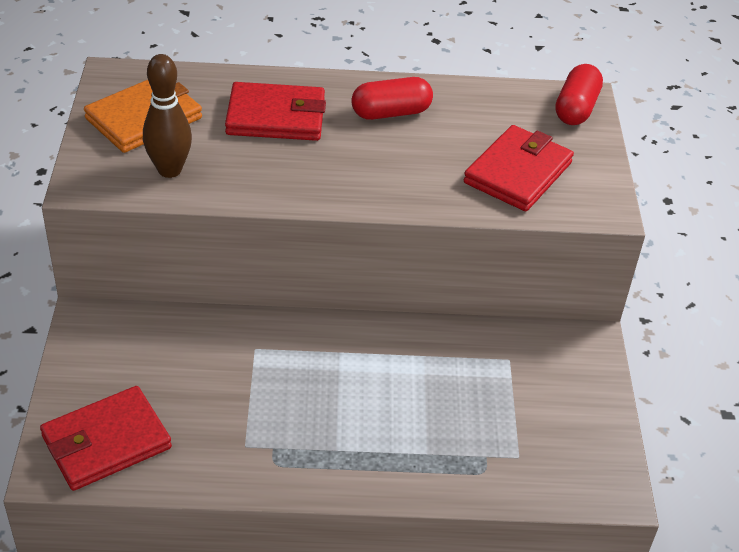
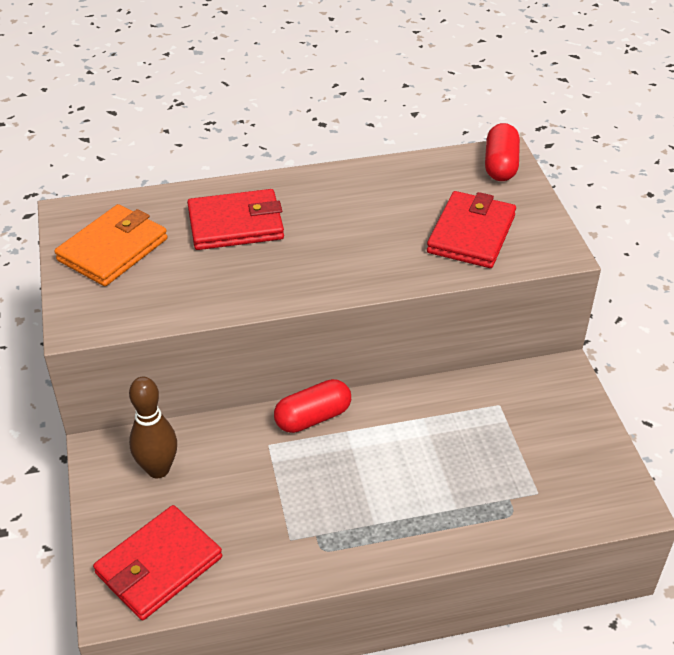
camera: 10 degrees left, 0 degrees up
brown bowling pin [143,54,192,178] -> brown bowling pin moved to [129,377,177,478]
red capsule [351,77,433,120] -> red capsule moved to [274,379,351,433]

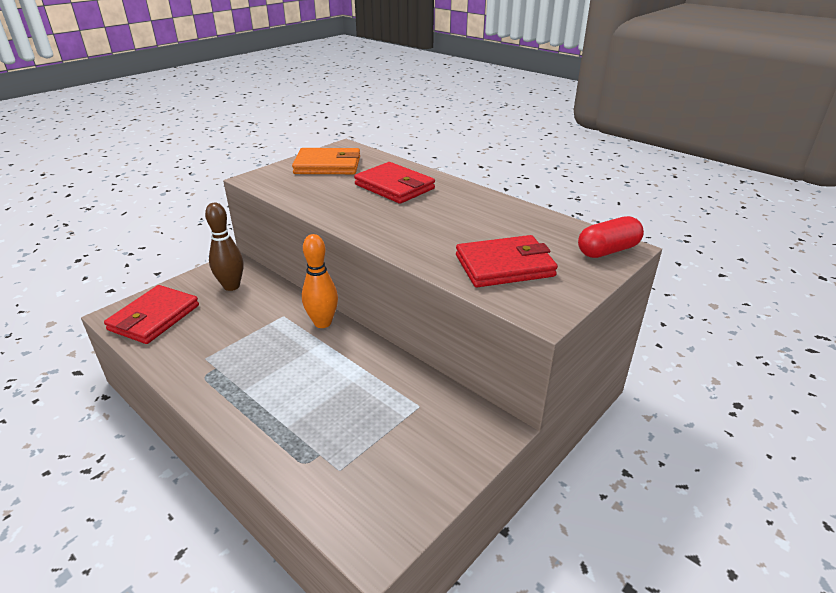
camera: 55 degrees right, 10 degrees down
red wallet [93,505,222,620] -> red wallet turned 75 degrees counterclockwise [104,285,199,344]
red capsule [274,379,351,433] -> orange bowling pin [302,234,338,328]

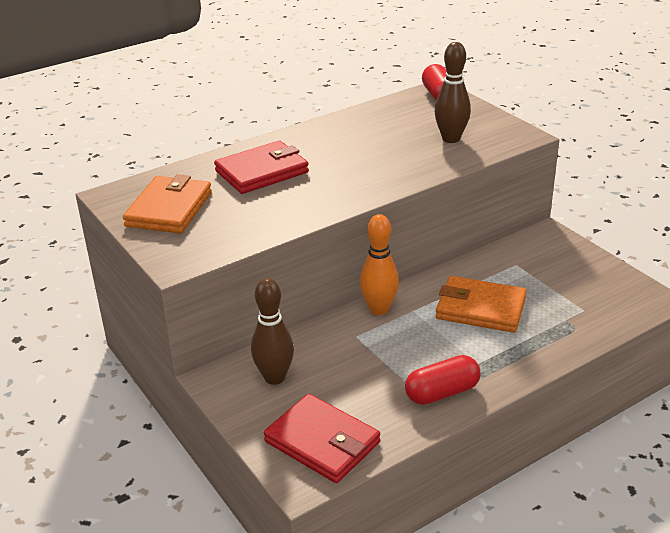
camera: 75 degrees left, 0 degrees up
red wallet [456,235,558,287] -> brown bowling pin [434,42,471,143]
none -> red capsule [405,355,481,405]
none -> orange wallet [436,276,527,333]

